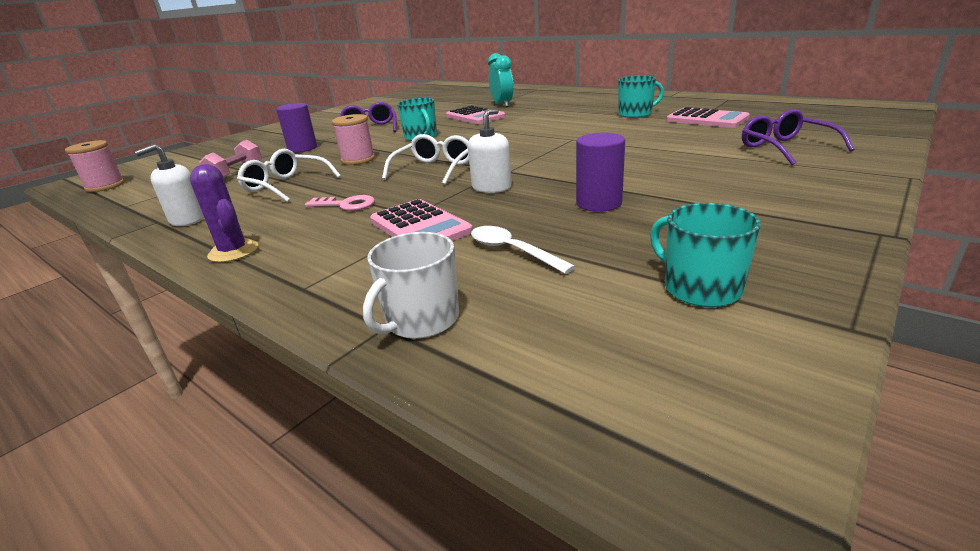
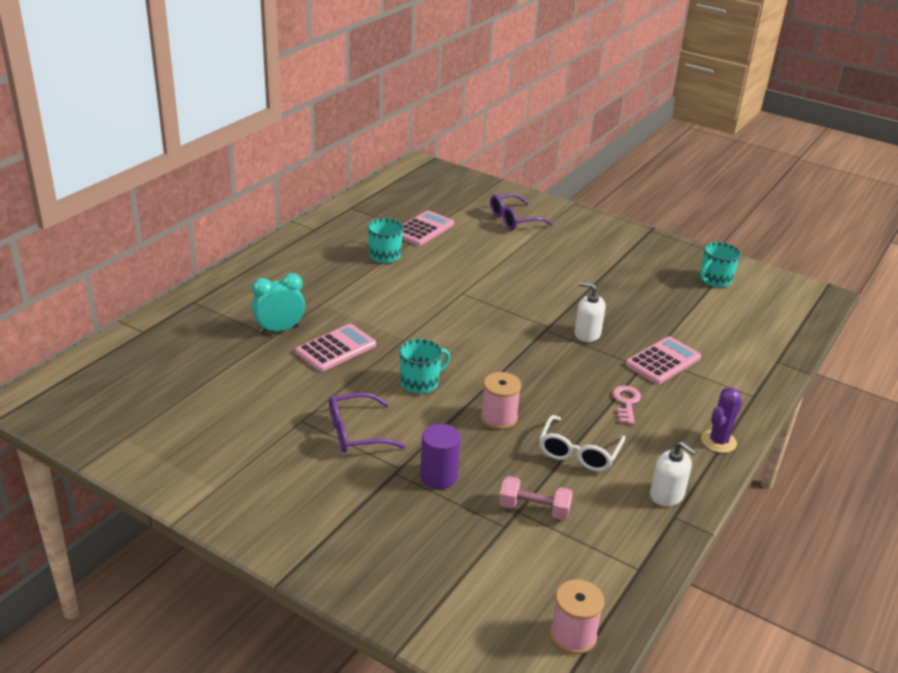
camera: 100 degrees left, 5 degrees up
white mug [363,232,459,339] -> none
white glasses [382,134,469,185] -> none
white spoon [471,226,576,274] -> none
purple cylinder [576,133,625,212] -> none

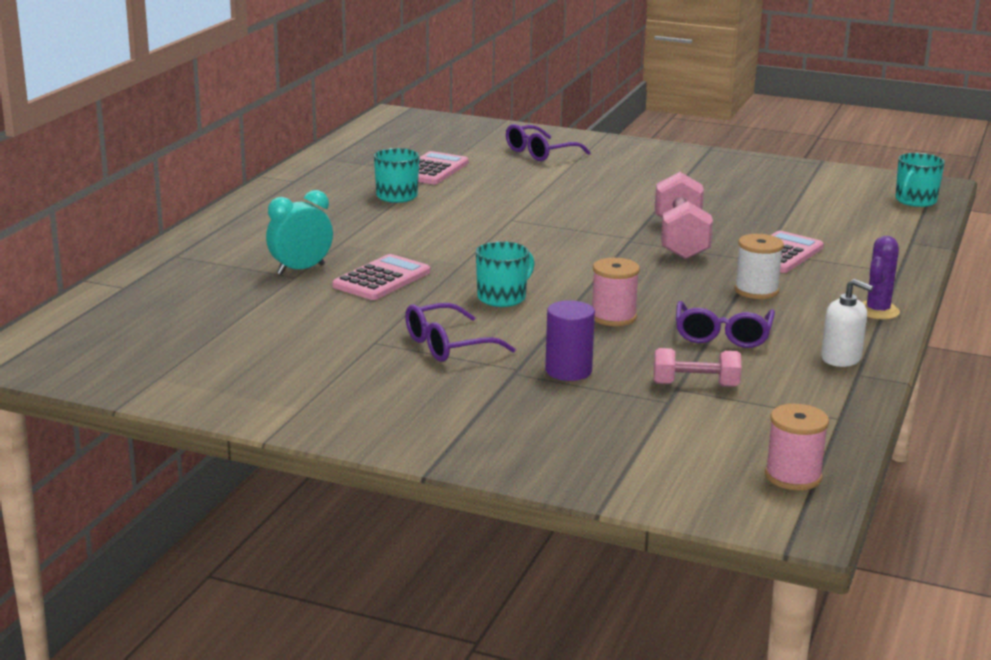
camera: 10 degrees left, 10 degrees down
white glasses [539,415,626,472] -> purple glasses [676,301,775,348]
white soap dispenser [575,282,606,342] -> pink dumbbell [655,172,713,260]
pink key [612,386,641,424] -> white spool [735,234,784,299]
turquoise mug [700,242,741,287] -> turquoise mug moved to [895,153,945,207]

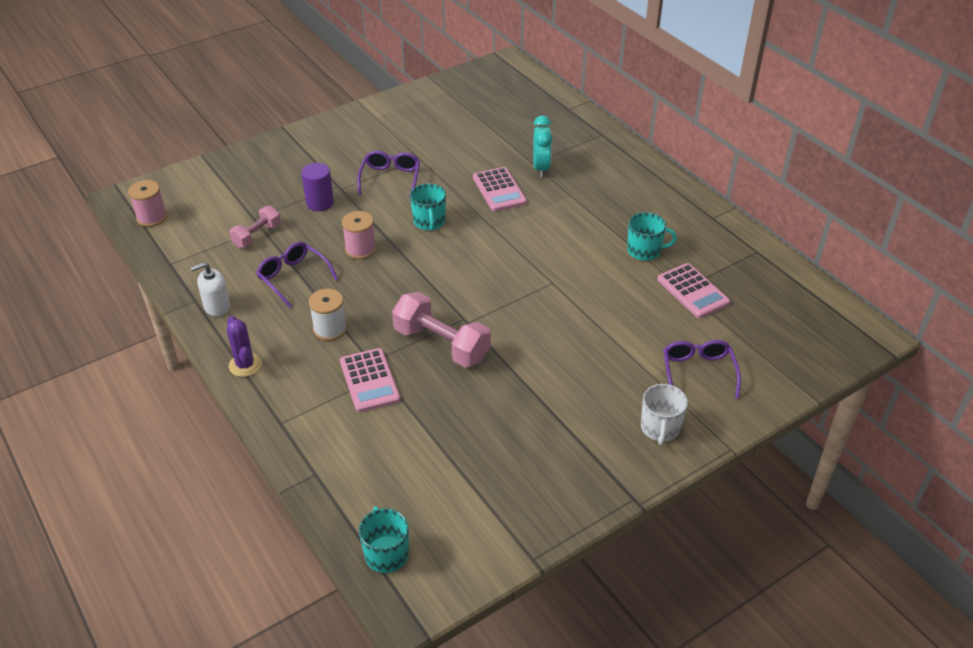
camera: 125 degrees right, 20 degrees up
none -> white mug [641,384,688,445]

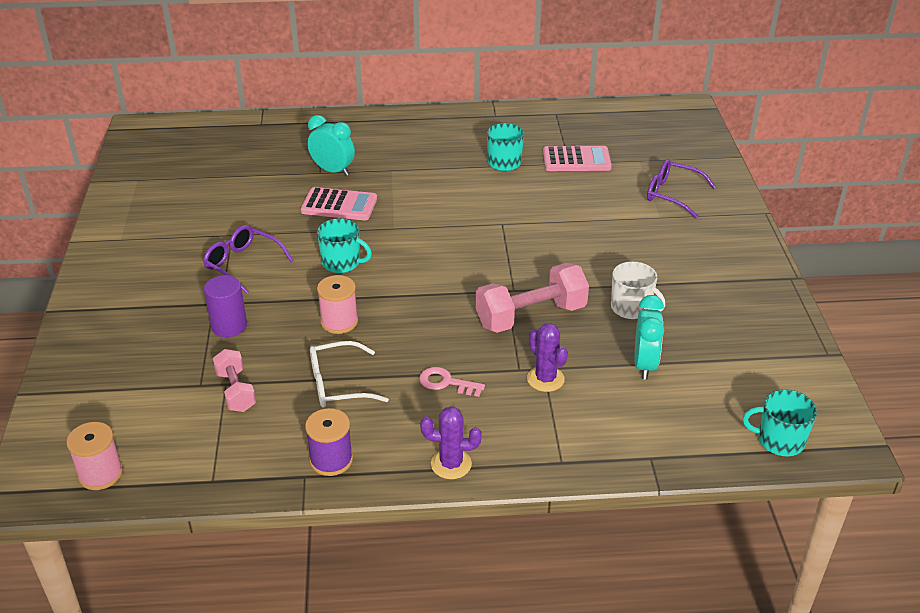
camera: 60 degrees left, 5 degrees down
white soap dispenser [191,262,230,316] -> purple spool [305,408,353,476]
purple glasses [256,242,338,308] -> white glasses [310,341,389,407]
white spool [309,289,347,341] -> pink key [419,367,485,397]
pink calculator [340,348,400,412] -> purple cactus [527,323,568,392]
white mug [641,384,688,445] -> white mug moved to [611,261,665,319]
none -> turquoise clock [634,295,664,380]

